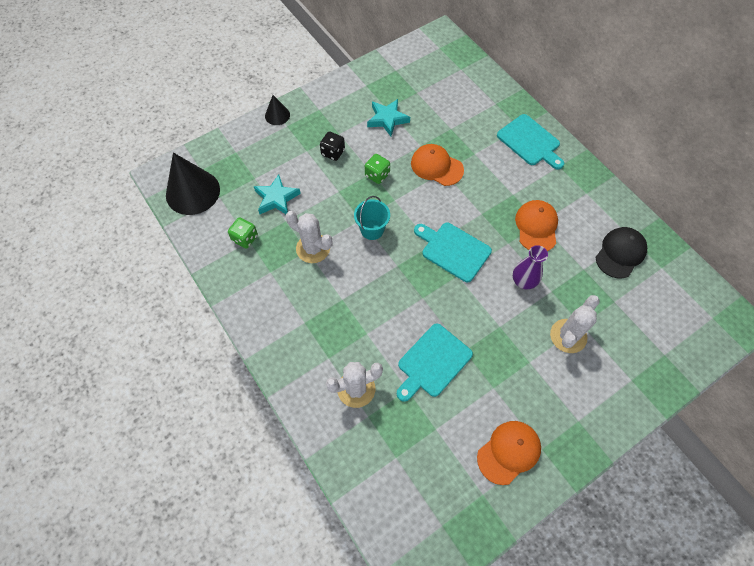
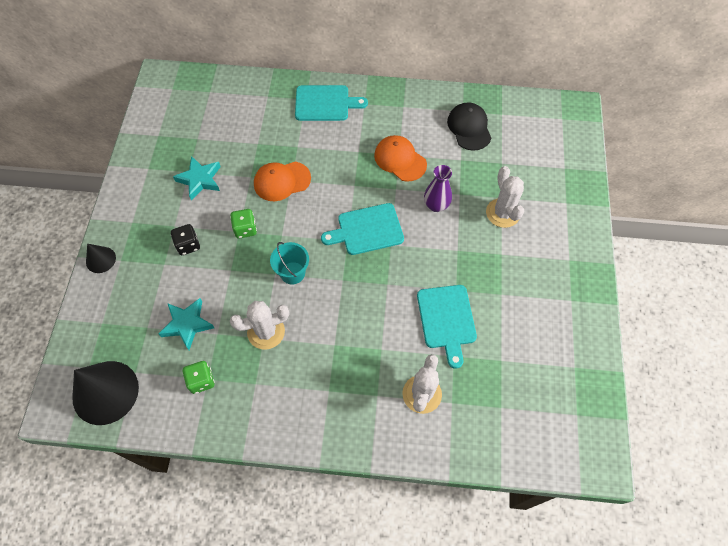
camera: 50 degrees left, 0 degrees up
orange cap [477,421,541,485] -> none

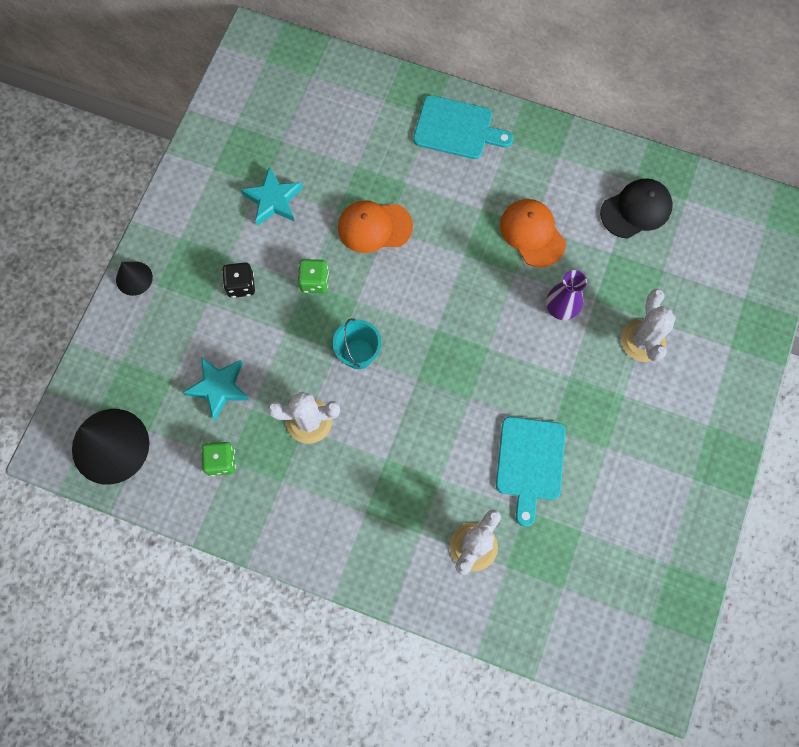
camera: 15 degrees right, 10 degrees up
turquoise cutting board [321,203,404,255] -> none
black cap [447,102,491,151] -> black cap turned 60 degrees clockwise [600,178,673,239]

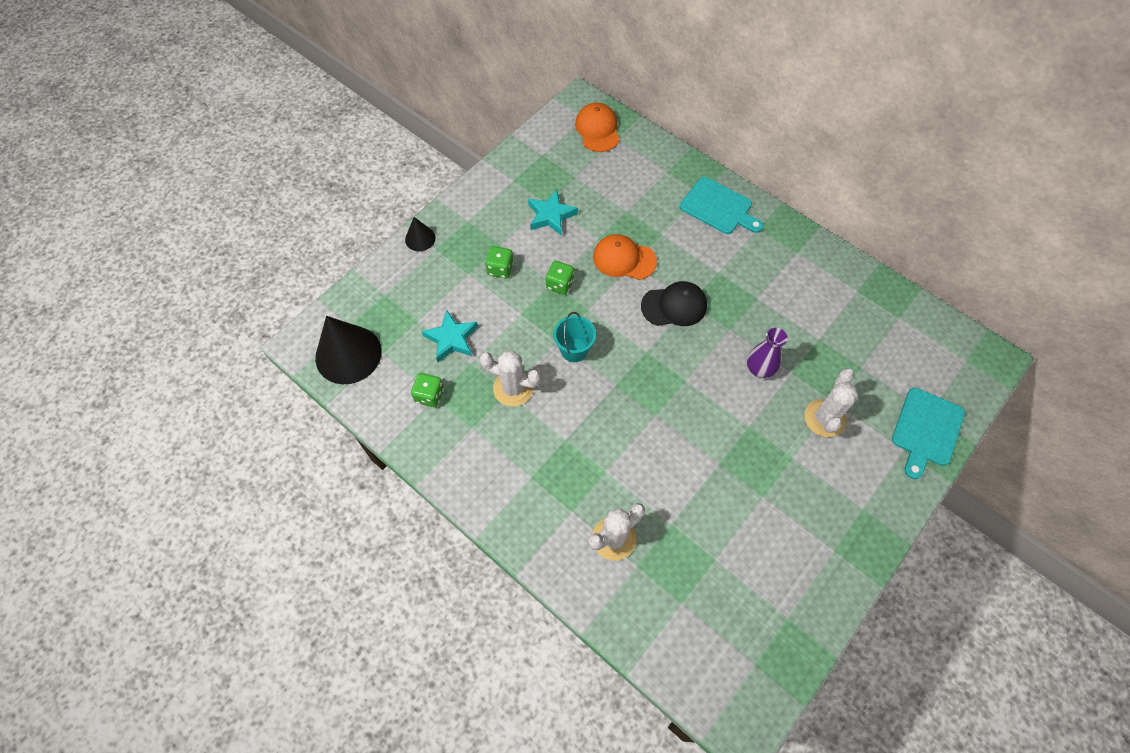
camera: 20 degrees right, 10 degrees down
black dice [222,262,255,298] -> green dice [485,246,514,278]
turquoise cutting board [496,417,566,527] -> turquoise cutting board moved to [892,387,965,479]
orange cap [500,199,566,268] -> orange cap moved to [575,103,620,152]
black cap [600,178,673,239] -> black cap moved to [641,281,707,326]

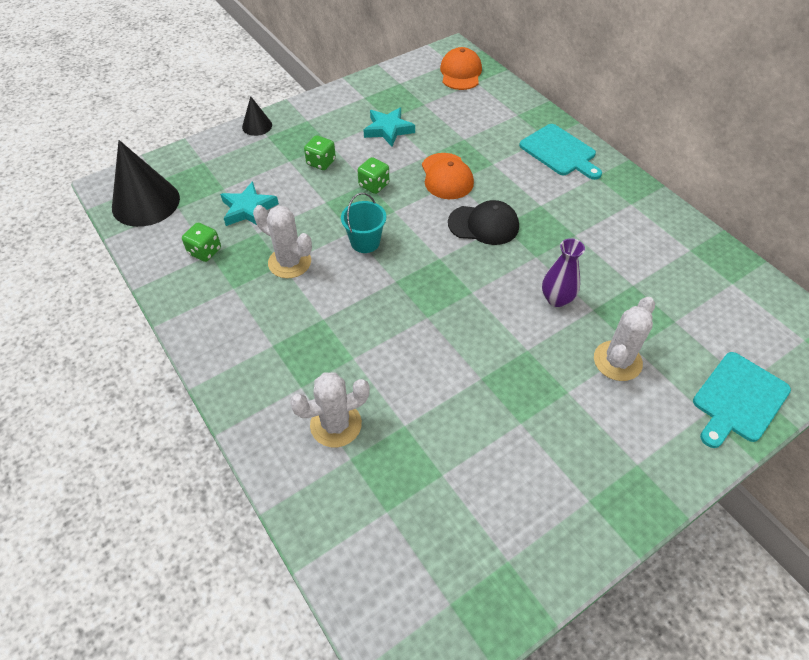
camera: 15 degrees right, 10 degrees down
orange cap [593,234,657,280] -> orange cap turned 135 degrees counterclockwise [422,153,474,199]

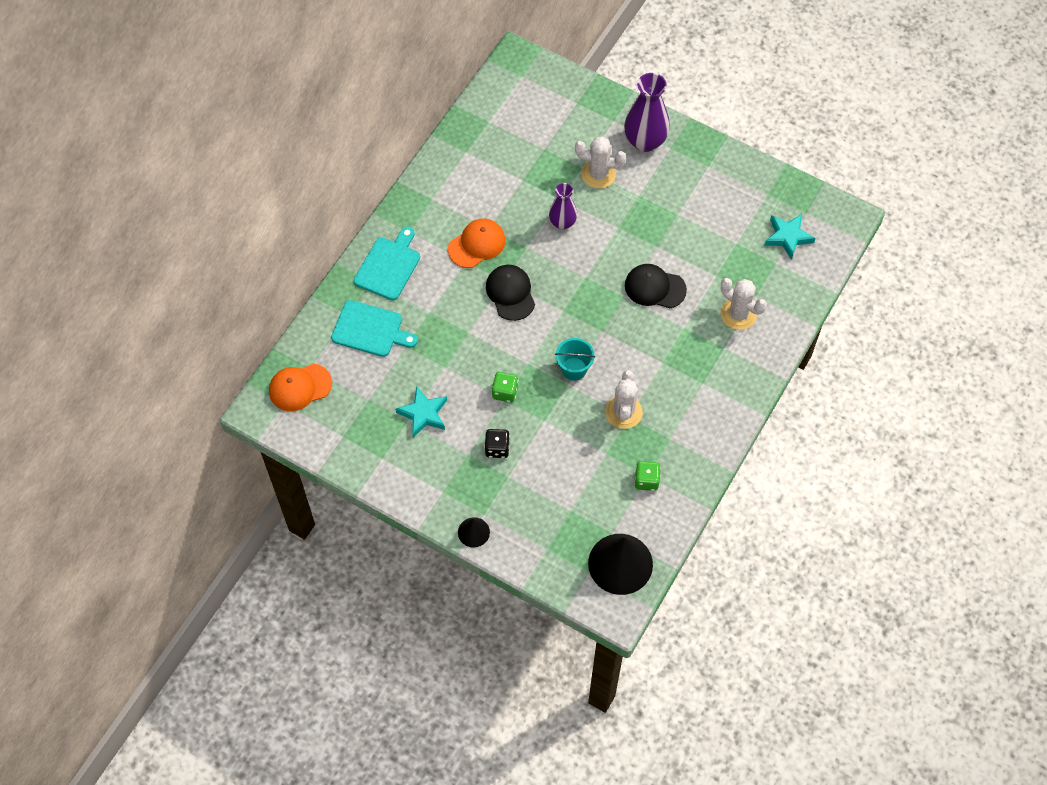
camera: 115 degrees left, 10 degrees up
turquoise star [220,181,279,226] -> turquoise star moved to [764,214,816,260]
green dice [304,135,336,170] -> black dice [484,429,510,458]
orange cap [422,153,474,199] -> orange cap moved to [448,219,506,268]
turquoise cutting board [693,352,791,448] -> turquoise cutting board moved to [331,300,418,357]
none -> purple vase [624,73,670,152]
none -> black cap [625,264,687,308]

